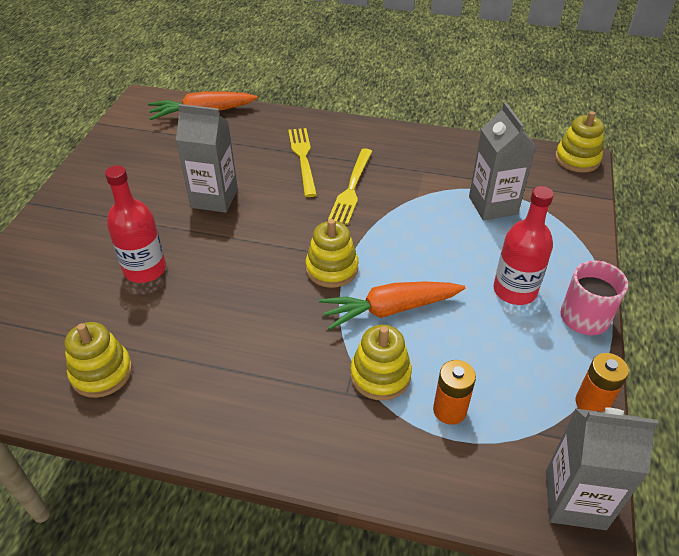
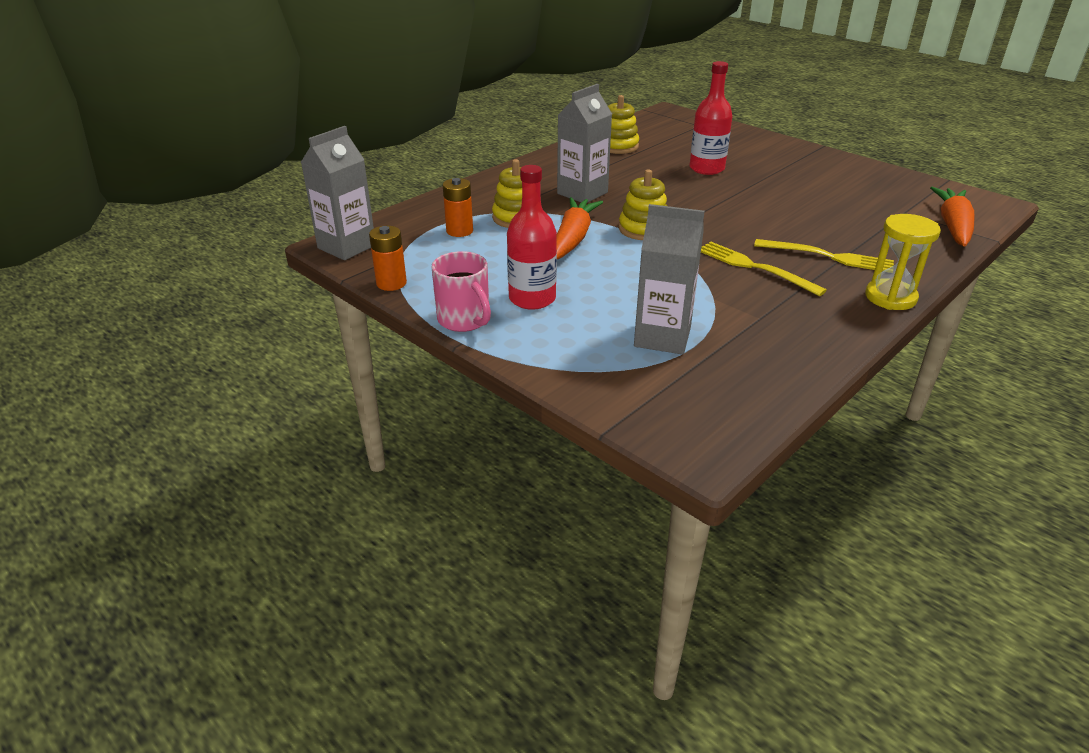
camera: 120 degrees right, 10 degrees down
grey carton [176,104,238,213] -> grey carton moved to [557,84,612,203]
yellow stacking toy [555,111,604,173] -> none
none -> yellow hourglass [865,214,941,310]

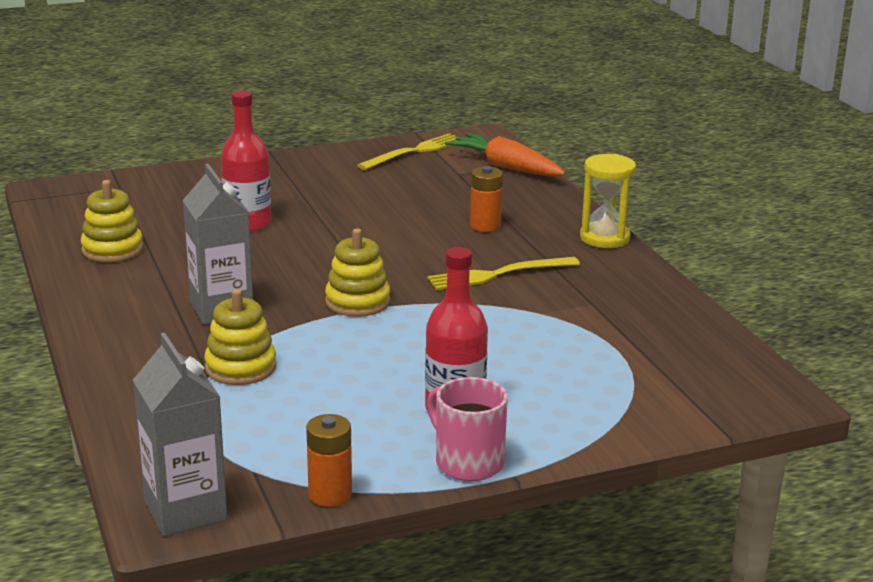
camera: 65 degrees left, 10 degrees down
pink mug [431,251,491,332] -> pink mug turned 120 degrees counterclockwise [427,377,508,481]
orange battery [443,178,473,237] -> orange battery moved to [470,166,503,232]
orange carrot [556,197,603,259] -> none
grey carton [634,204,705,354] -> none
yellow fork [754,239,894,271] -> yellow fork moved to [357,133,457,170]

